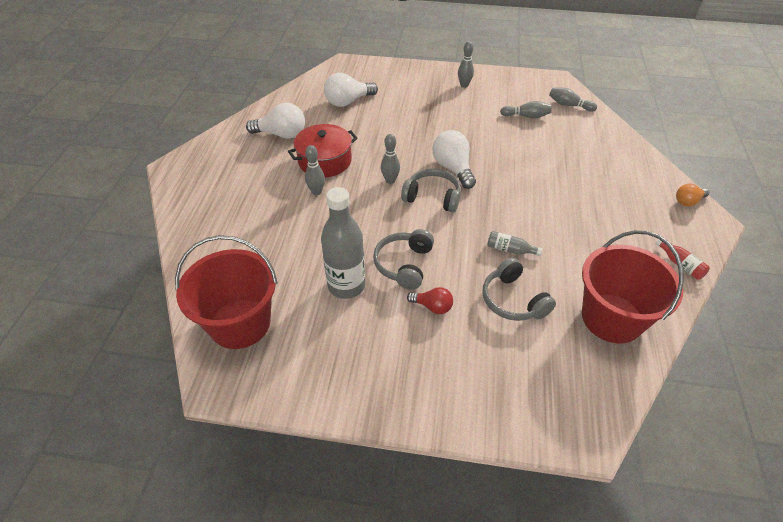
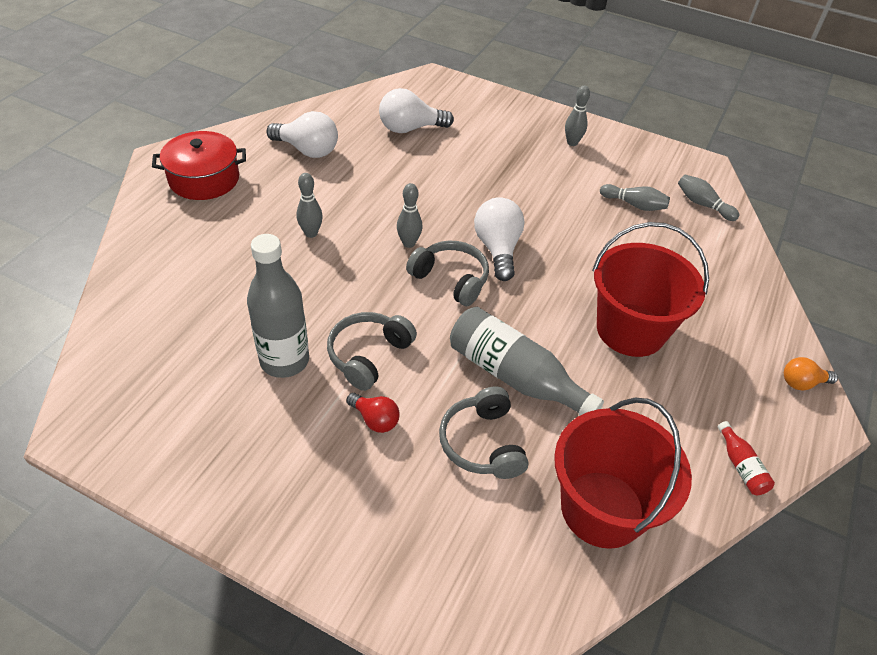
camera: 15 degrees right, 0 degrees up
red bucket [175,235,278,349] -> red bucket moved to [592,222,709,357]
red pot [288,124,358,177] -> red pot moved to [152,131,246,200]
grey bottle [487,231,543,256] -> grey bottle [450,307,604,416], size x2.21

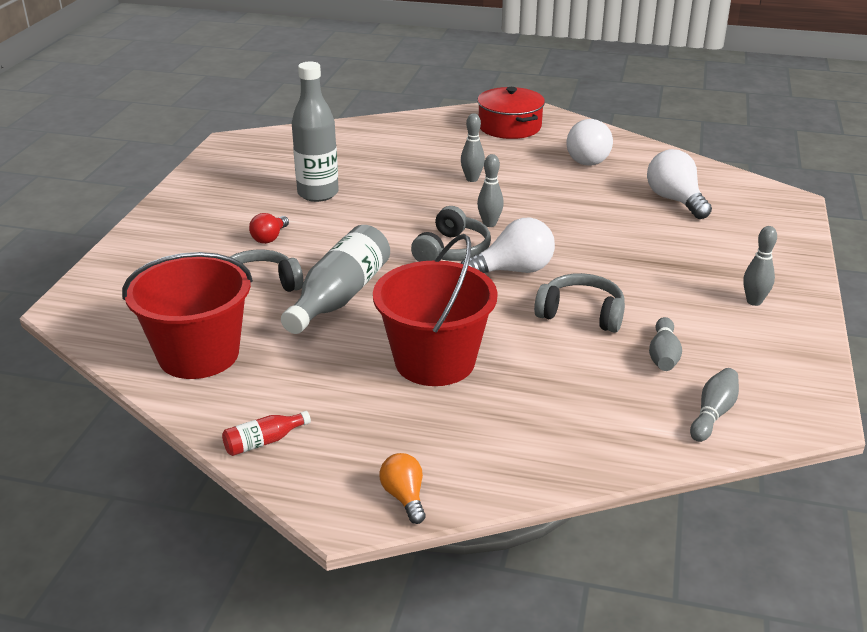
camera: 80 degrees right, 15 degrees down
grey headphones [327,312,417,391] -> grey headphones moved to [534,273,625,333]

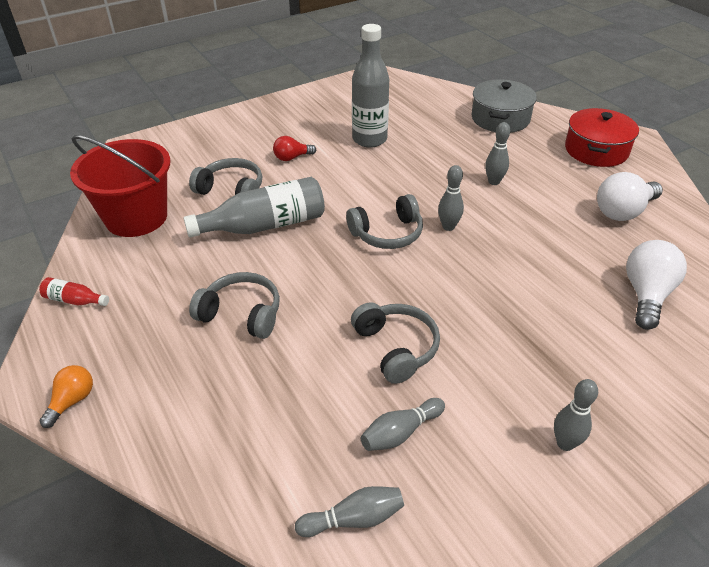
camera: 45 degrees right, 10 degrees up
red bucket [373,234,498,386] -> grey headphones [189,272,280,339]
white light bulb [461,217,555,273] -> none
none -> grey pot [471,80,537,133]

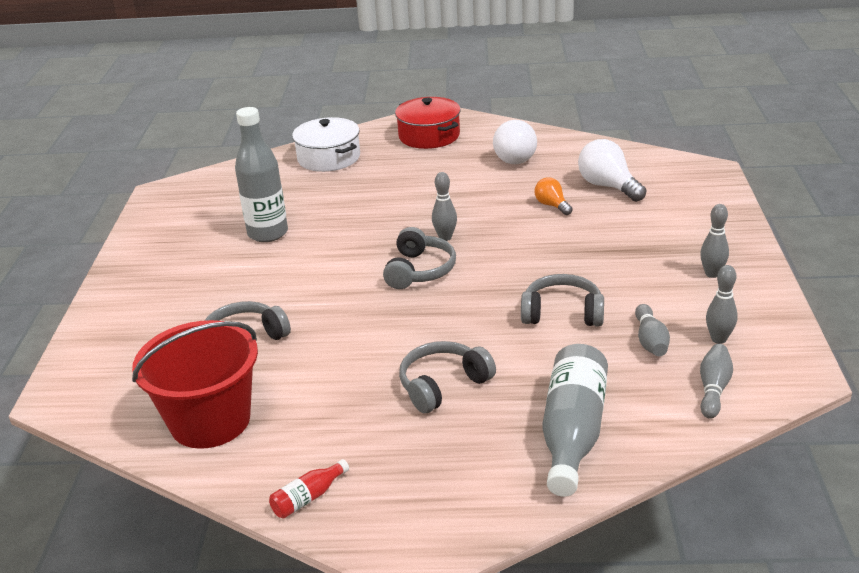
camera: 55 degrees left, 10 degrees down
orange light bulb [40,365,93,428] -> orange light bulb moved to [535,178,573,215]
grey bottle [183,177,325,237] -> grey bottle moved to [542,344,608,497]
red light bulb [273,136,316,161] -> none
grey pot [471,80,537,133] -> white pot [292,117,360,172]
grey bowling pin [485,122,510,185] -> grey bowling pin moved to [706,265,738,344]

